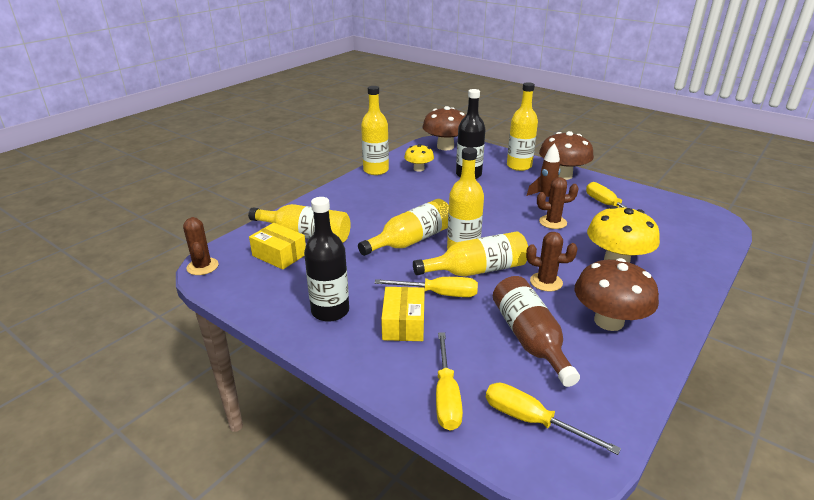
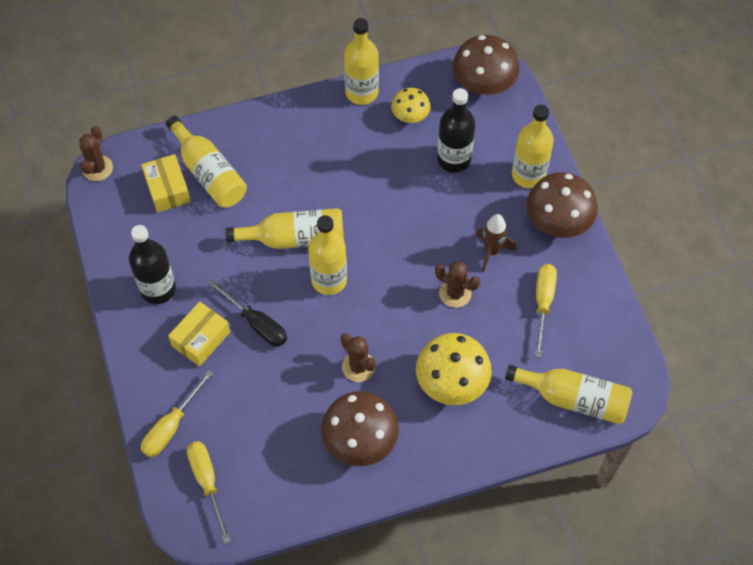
camera: 35 degrees right, 30 degrees up
yellow screwdriver [375,277,478,297] -> black screwdriver [208,279,287,347]
yellow bottle [413,231,528,277] -> yellow bottle moved to [505,365,632,424]
brown bottle [493,276,580,387] -> none

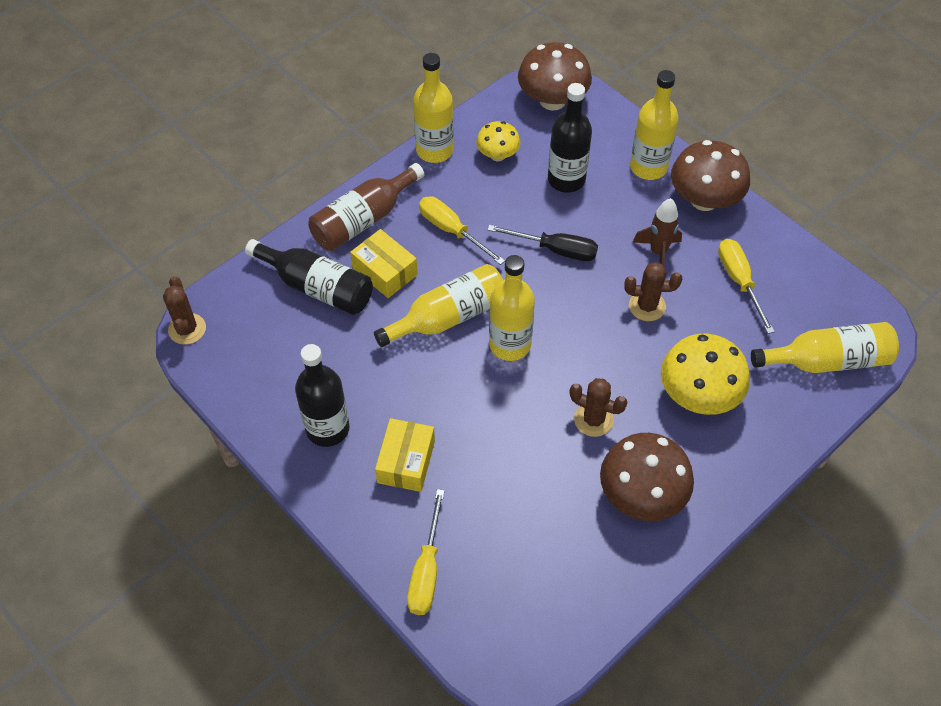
camera: 25 degrees left, 5 degrees down
yellow box [141,154,191,213] -> yellow box moved to [350,229,418,298]
yellow bottle [166,116,247,208] -> black bottle [245,239,373,315]
yellow screwdriver [187,441,231,544] -> yellow screwdriver moved to [419,196,505,265]
black screwdriver [208,279,287,347] -> black screwdriver moved to [487,225,598,261]
none -> brown bottle [308,163,424,251]

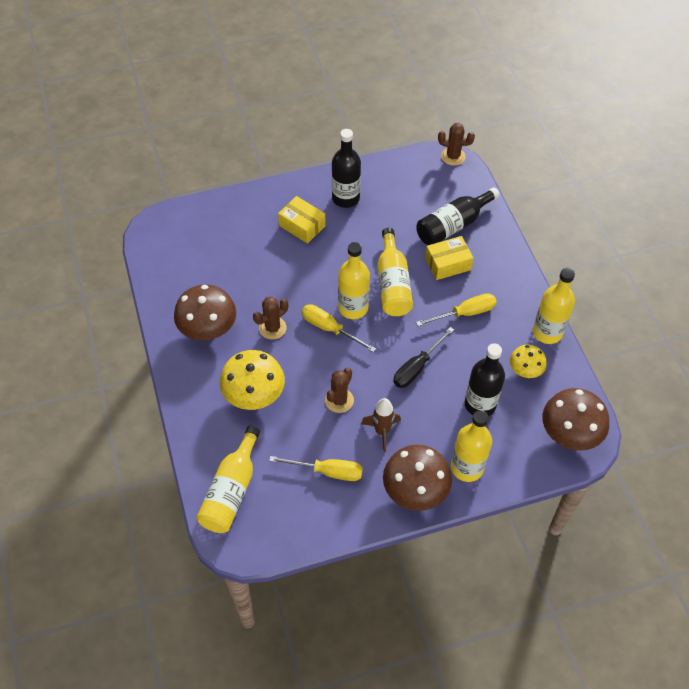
camera: 115 degrees right, 0 degrees up
brown bottle [308,163,424,251] -> none
yellow screwdriver [407,489,445,615] -> yellow screwdriver moved to [302,304,376,352]

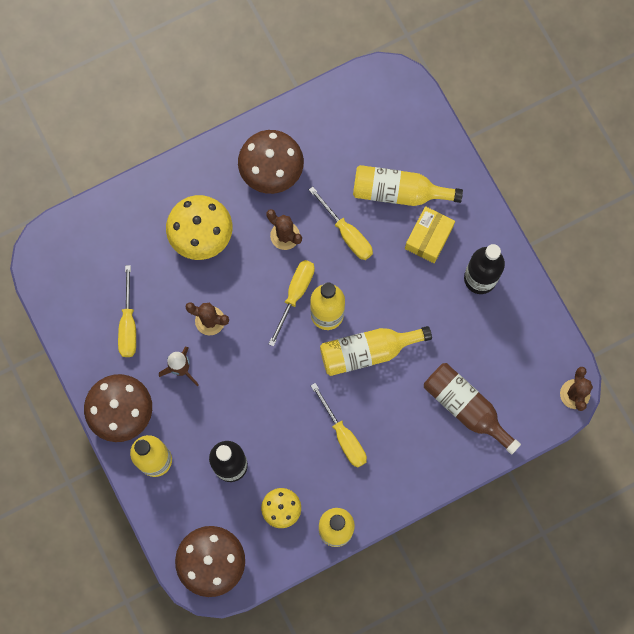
camera: 80 degrees right, 20 degrees up
yellow bottle [196,426,260,533] -> yellow bottle moved to [353,165,463,206]
black screwdriver [393,327,454,388] -> none
black bottle [416,187,500,245] -> brown bottle [424,363,521,455]
yellow box [425,236,474,280] -> none
none -> yellow screwdriver [309,187,373,260]

